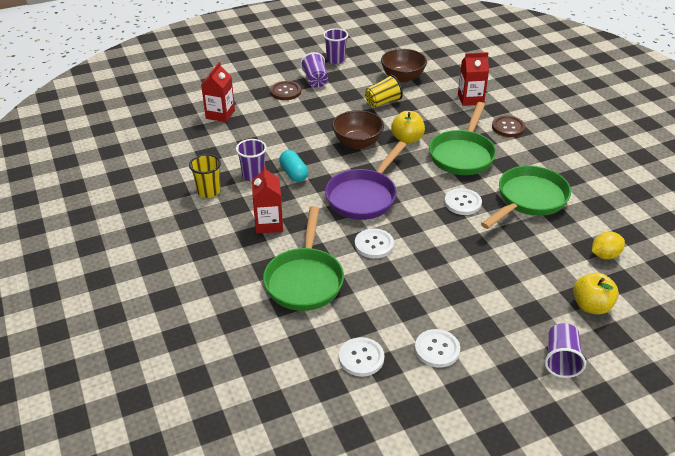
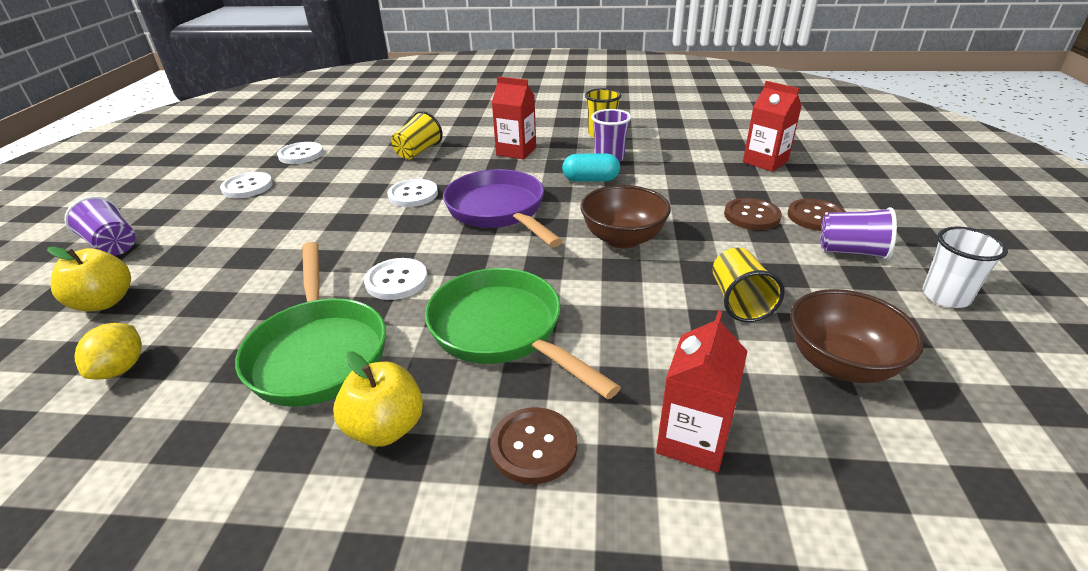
camera: 120 degrees right, 5 degrees down
green pan [263,206,344,311] -> yellow cup [391,111,443,160]
purple cup [323,28,348,64] -> white cup [923,226,1008,308]
yellow apple [391,111,425,144] -> yellow apple moved to [333,352,423,447]
none -> brown button [724,198,782,230]

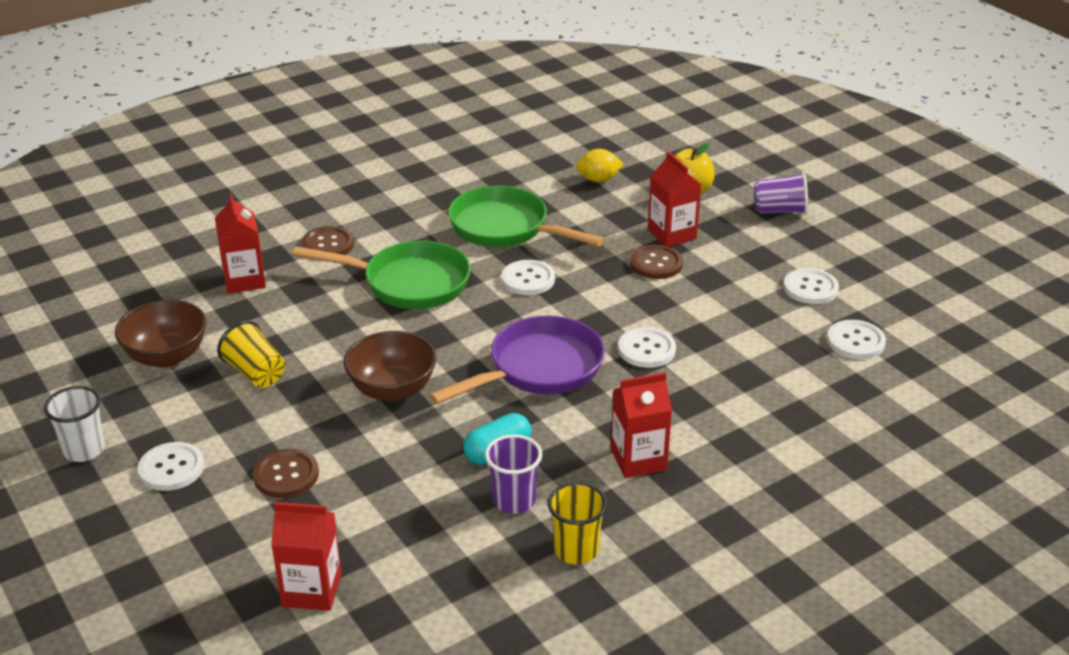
camera: 140 degrees right, 0 degrees up
yellow lemon [74,323,142,379] -> yellow lemon turned 60 degrees counterclockwise [576,149,624,182]
yellow apple [333,352,423,447] -> none
yellow cup [391,111,443,160] -> none
purple pan [443,169,563,247] -> purple pan turned 60 degrees counterclockwise [429,316,605,404]
brown button [788,198,846,231] -> brown button moved to [630,244,683,279]
purple cup [821,207,897,260] -> white button [138,442,204,491]
none -> red carton [648,152,701,247]

